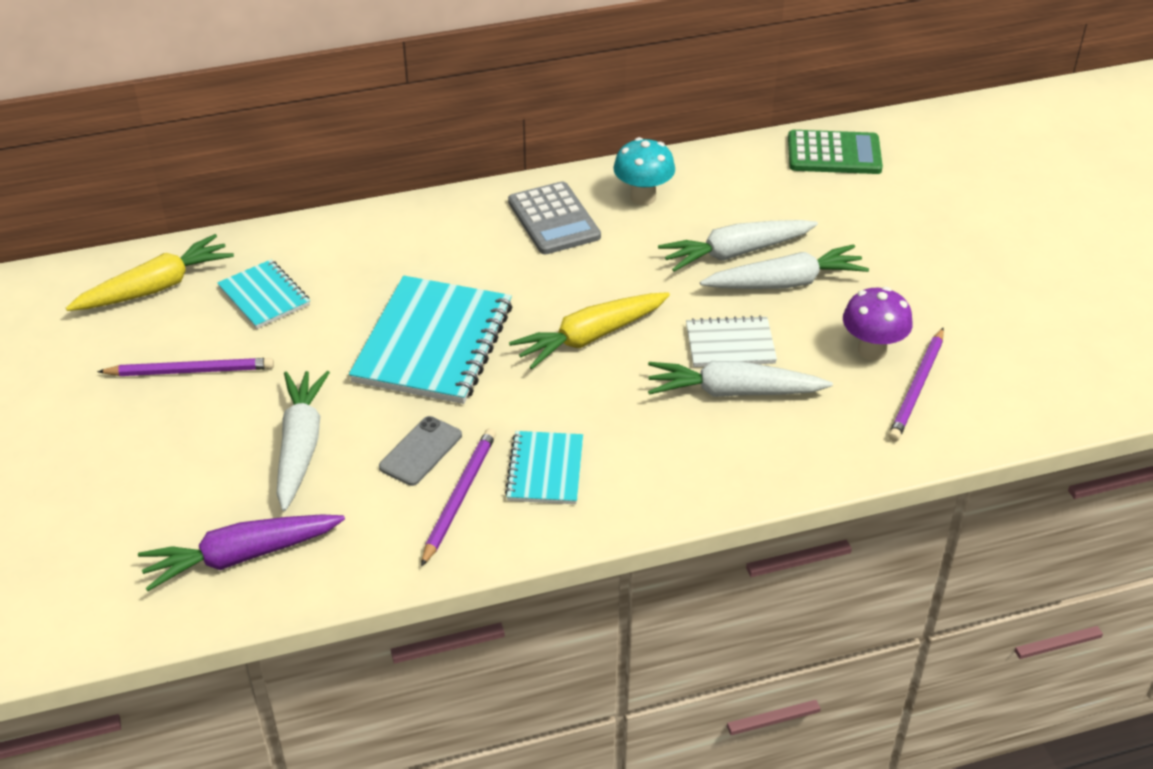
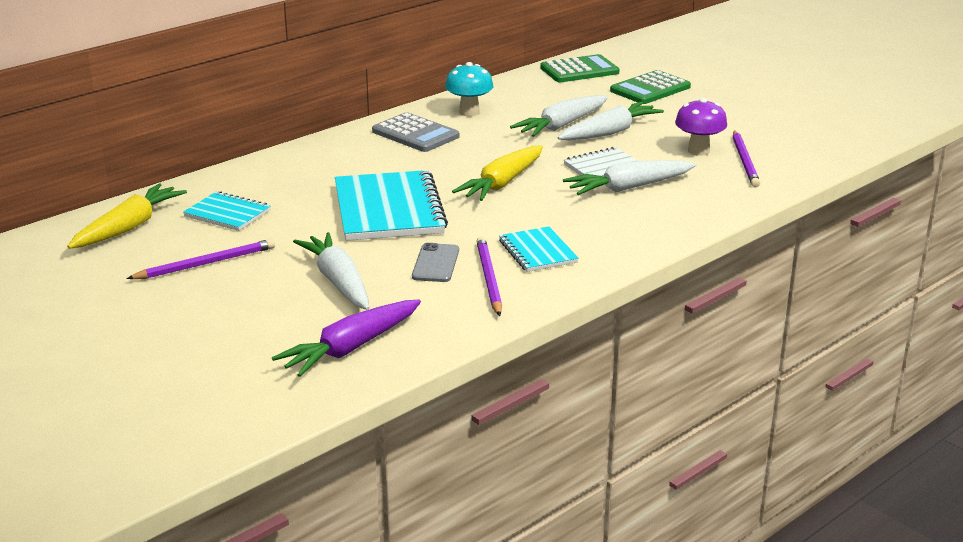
camera: 25 degrees left, 15 degrees down
none -> green calculator [610,70,691,104]

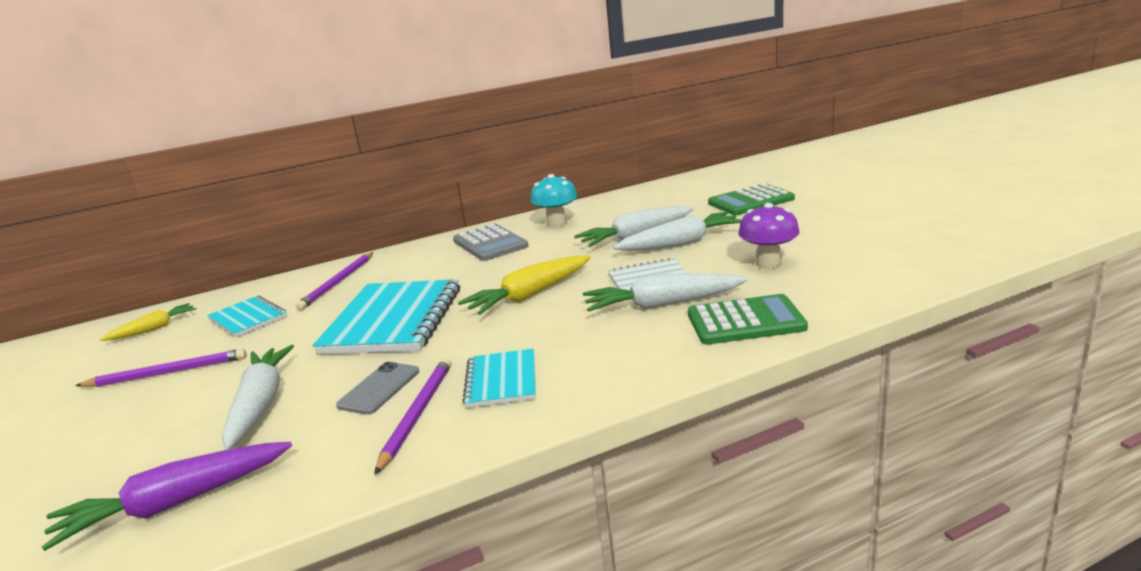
camera: 20 degrees right, 5 degrees down
yellow carrot [67,184,187,249] -> yellow carrot [100,303,197,341], size x0.60
green calculator [540,54,620,82] -> green calculator moved to [688,294,808,345]
purple pencil [733,130,760,187] -> purple pencil moved to [296,252,373,310]

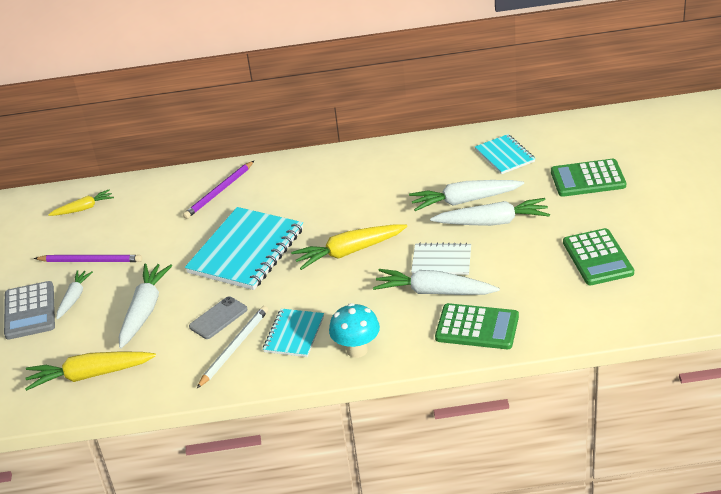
camera: 20 degrees right, 15 degrees up
purple carrot [42,442,292,551] -> yellow carrot [25,352,156,391]
turquoise notebook [207,296,287,337] -> turquoise notebook moved to [475,134,535,174]
purple pencil [374,358,451,475] -> white pencil [197,306,268,388]
grey calculator [453,224,528,261] -> grey calculator moved to [4,281,55,340]
turquoise mushroom [530,174,577,228] -> turquoise mushroom moved to [329,303,380,358]
purple mushroom [738,203,800,269] -> none
none -> white carrot [56,270,93,320]
none -> green calculator [563,228,634,285]

